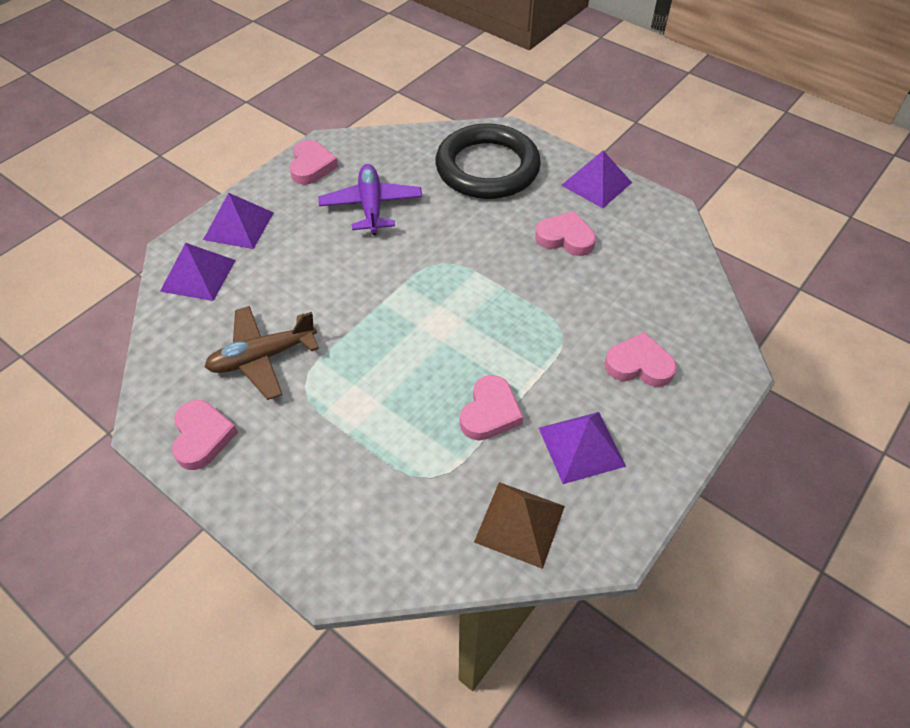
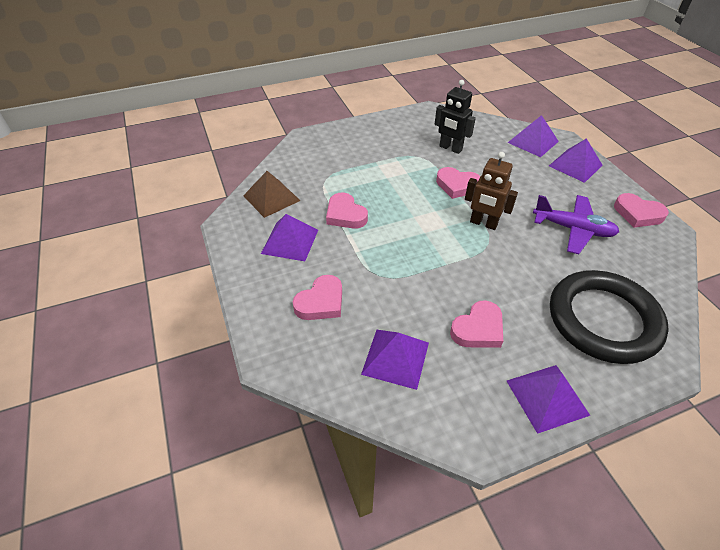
camera: 120 degrees right, 5 degrees down
pink heart [172,400,238,470] -> pink heart moved to [436,167,481,199]
brown plane [205,306,319,400] -> black robot [435,80,476,154]
none -> purple pyramid [361,330,429,390]
none -> brown robot [465,152,518,230]

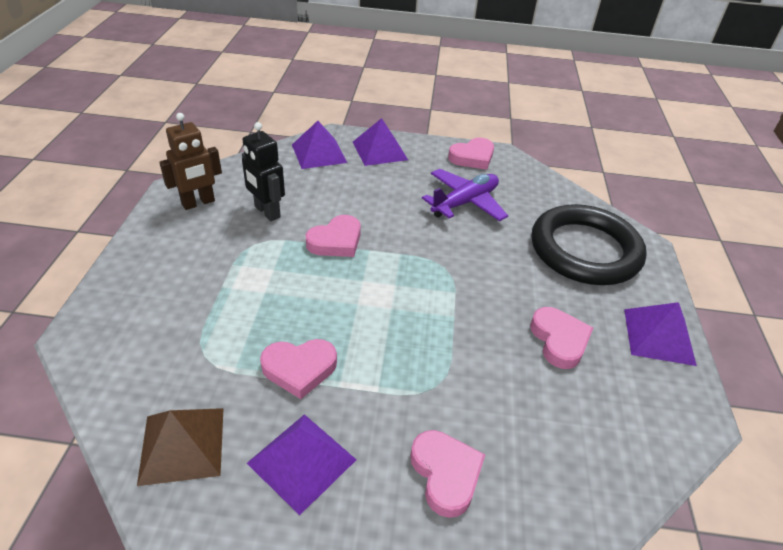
camera: 65 degrees left, 5 degrees down
purple pyramid [361,330,429,390] -> none
black robot [435,80,476,154] -> black robot turned 75 degrees clockwise [242,122,285,221]
brown robot [465,152,518,230] -> brown robot moved to [159,113,222,210]

